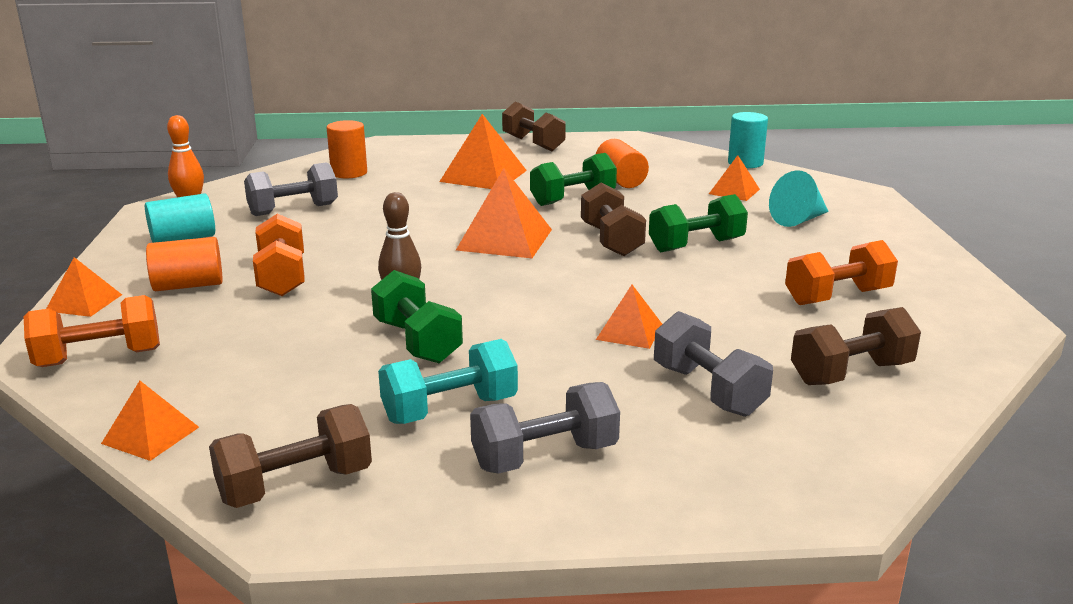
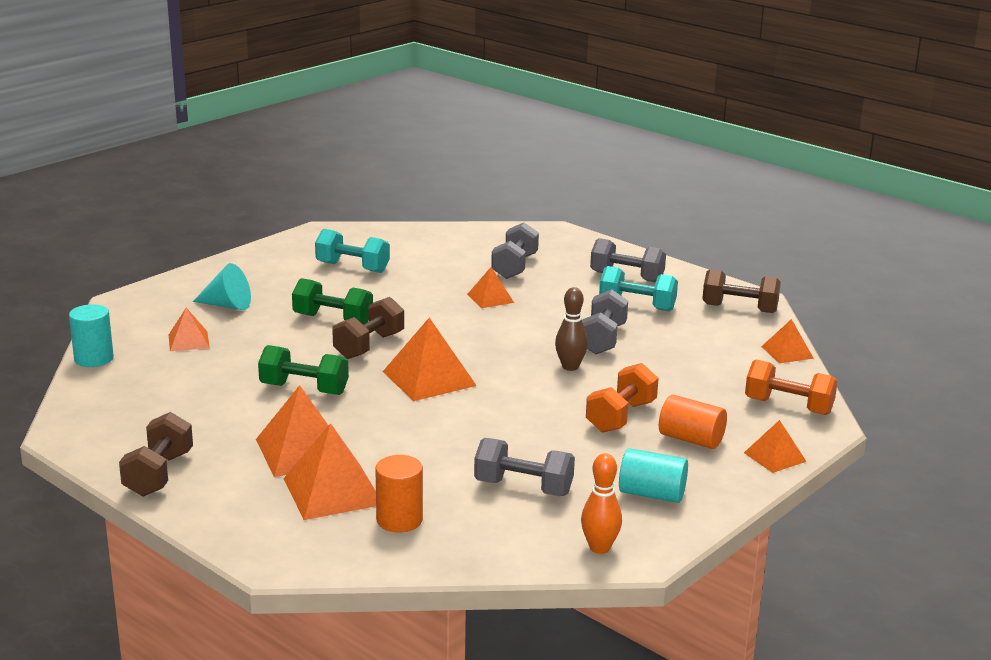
camera: 135 degrees left, 0 degrees up
green dumbbell [371,270,463,363] -> grey dumbbell [582,289,628,354]
orange cylinder [596,139,649,188] -> none
orange dumbbell [785,240,898,305] -> turquoise dumbbell [315,229,390,273]
brown dumbbell [791,307,921,385] -> none
none -> orange pyramid [283,423,376,520]

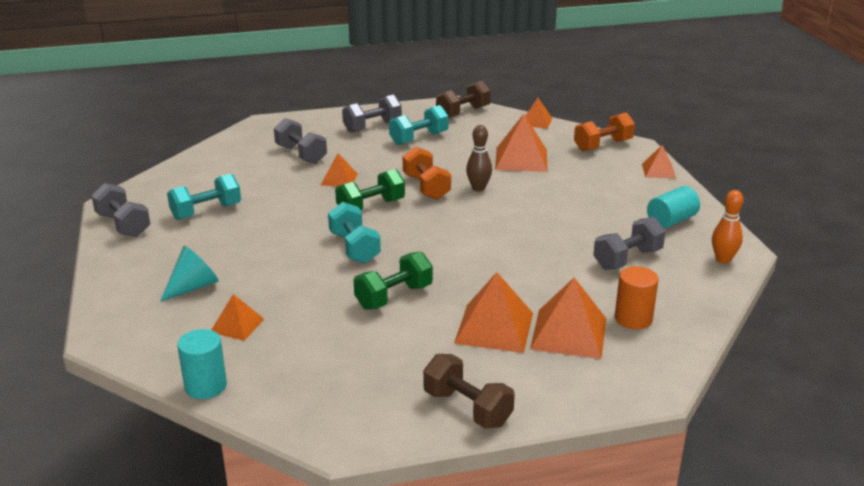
camera: 55 degrees left, 5 degrees up
green dumbbell [292,278,373,325] -> green dumbbell moved to [335,169,405,211]
brown dumbbell [332,297,404,359] -> turquoise dumbbell [328,202,381,264]
orange pyramid [383,318,477,401] -> orange pyramid moved to [495,114,548,172]
grey dumbbell [582,289,628,354] -> grey dumbbell moved to [91,183,150,237]
orange dumbbell [586,363,659,433] -> orange dumbbell moved to [403,146,451,200]
orange cylinder [659,395,727,449] -> none

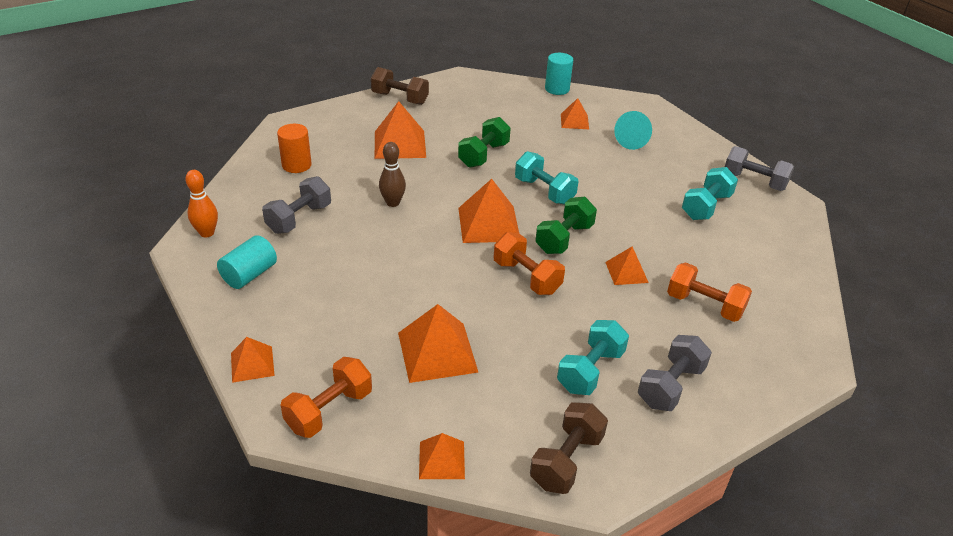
camera: 160 degrees right, 10 degrees up
grey dumbbell [274,118,327,164] -> orange dumbbell [667,262,752,322]
brown bowling pin [466,125,492,191] -> brown bowling pin moved to [379,142,406,207]
orange pyramid [530,278,606,359] -> orange pyramid moved to [458,179,519,243]

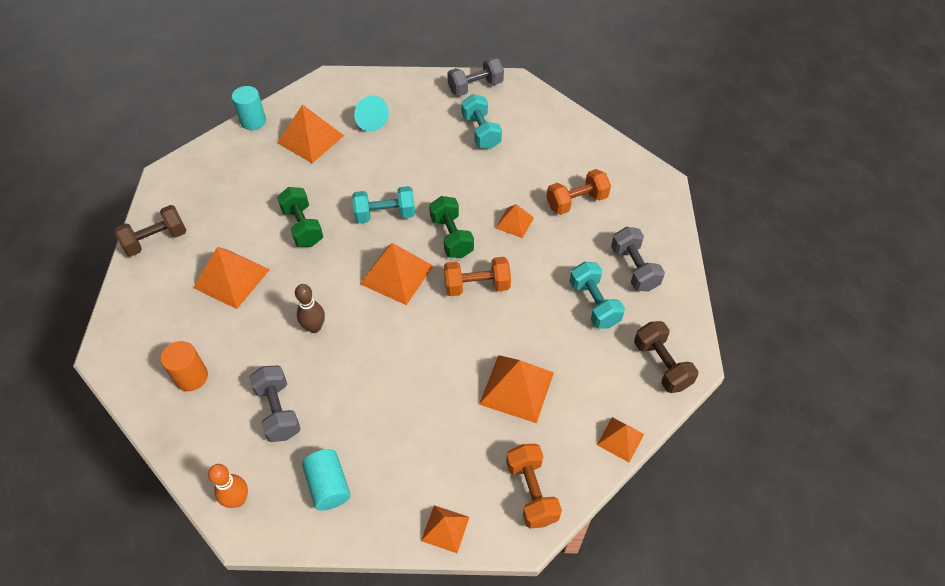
camera: 55 degrees left, 15 degrees up
orange pyramid [561,98,589,129] -> orange pyramid [278,104,344,163], size x1.74

